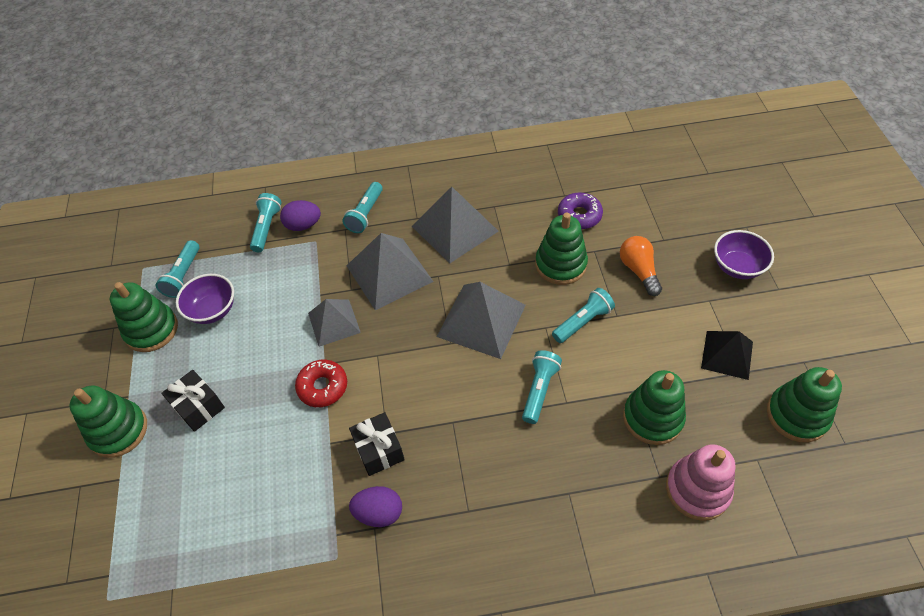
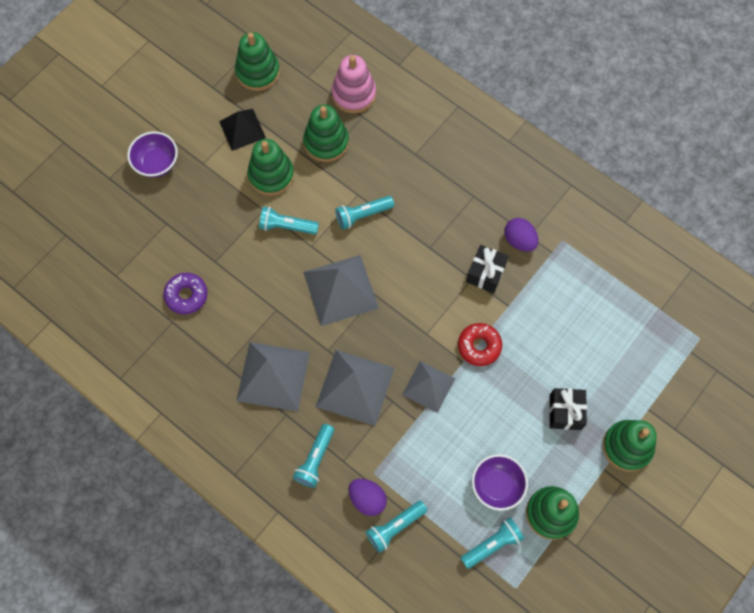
camera: 135 degrees left, 15 degrees up
turquoise flashlight [342,182,383,233] -> turquoise flashlight turned 135 degrees clockwise [293,424,334,488]
green stacking toy [535,213,588,285] -> green stacking toy moved to [247,139,294,196]
orange light bulb [620,236,662,296] -> none

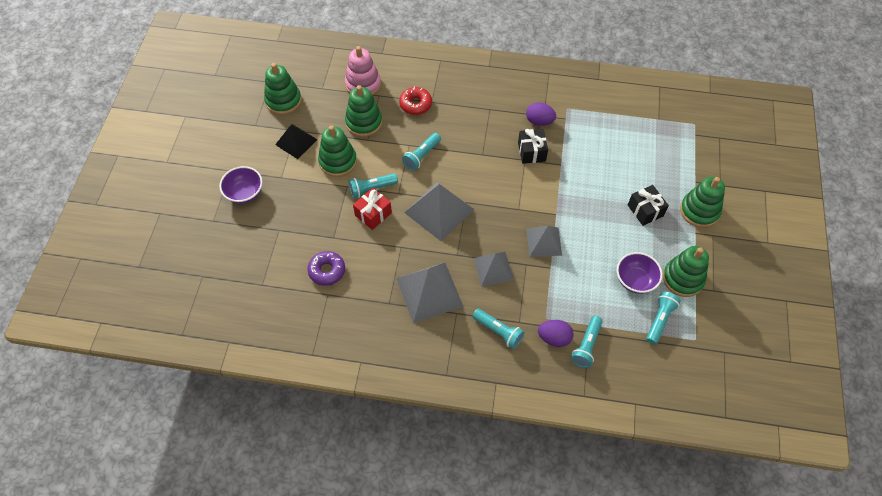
camera: 30 degrees left, 10 degrees down
turquoise flashlight [293,424,334,488] -> turquoise flashlight turned 45 degrees counterclockwise [472,309,524,349]
grey pyramid [316,350,394,426] -> grey pyramid [474,252,514,286], size x0.64
red donut [458,323,502,366] -> red donut moved to [399,87,432,115]
none -> red gift [353,188,392,230]

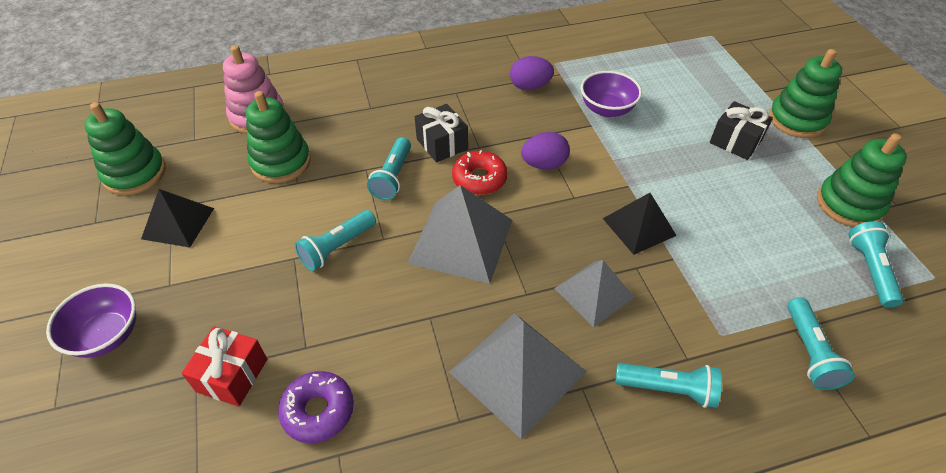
camera: 25 degrees left, 10 degrees down
green stacking toy [318,126,357,177] -> none
red gift [353,188,392,230] -> red gift moved to [182,326,267,406]
red donut [399,87,432,115] -> red donut moved to [452,150,508,195]
black gift [518,129,548,164] -> black gift moved to [415,104,468,163]
grey pyramid [527,226,562,257] -> black pyramid [603,193,677,255]
purple egg [538,320,574,347] -> purple egg moved to [521,132,570,170]
purple bowl [617,252,663,294] -> purple bowl moved to [581,71,642,117]

